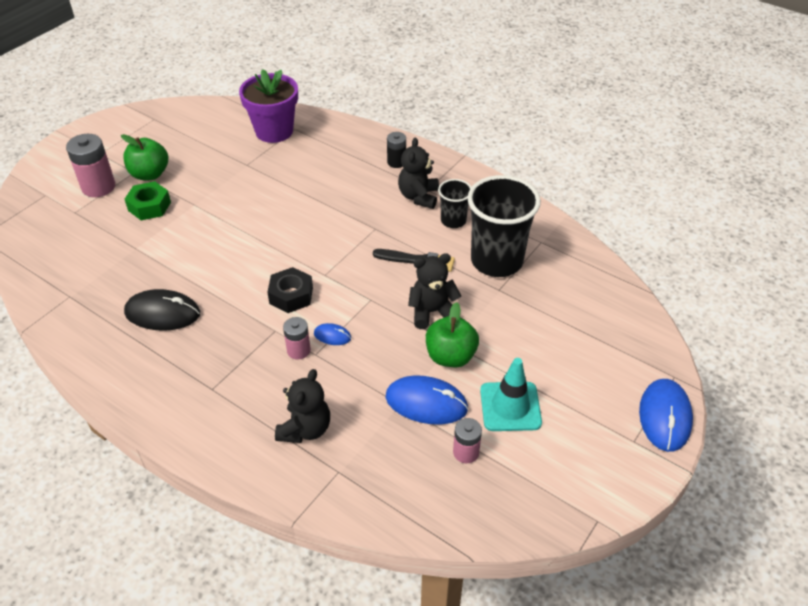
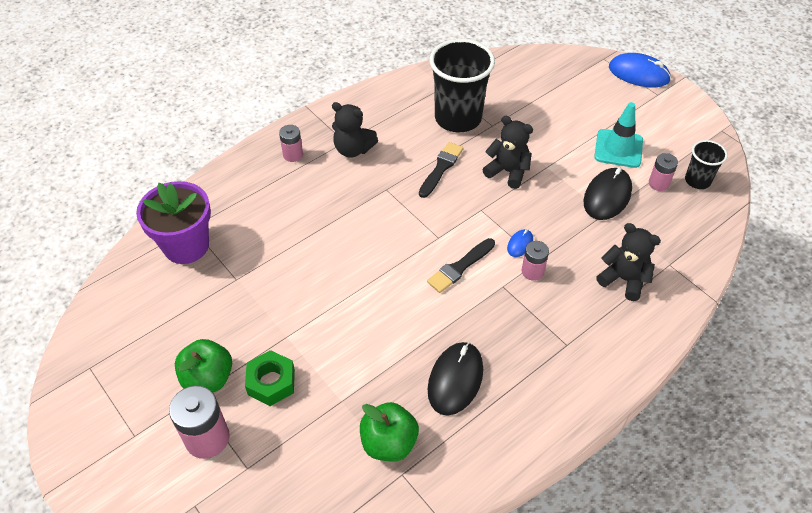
camera: 75 degrees left, 5 degrees up
black nut [267,267,313,313] -> black brush [427,238,495,293]
blue mouse [386,376,468,425] -> black mouse [584,167,632,220]
black battery [387,132,406,168] -> pink battery [279,125,303,162]
black teddy bear [408,253,461,329] -> black teddy bear turned 120 degrees clockwise [482,116,533,189]
green apple [426,302,479,367] -> green apple moved to [360,402,419,462]
black cup [438,179,471,228] -> black cup moved to [685,140,728,189]

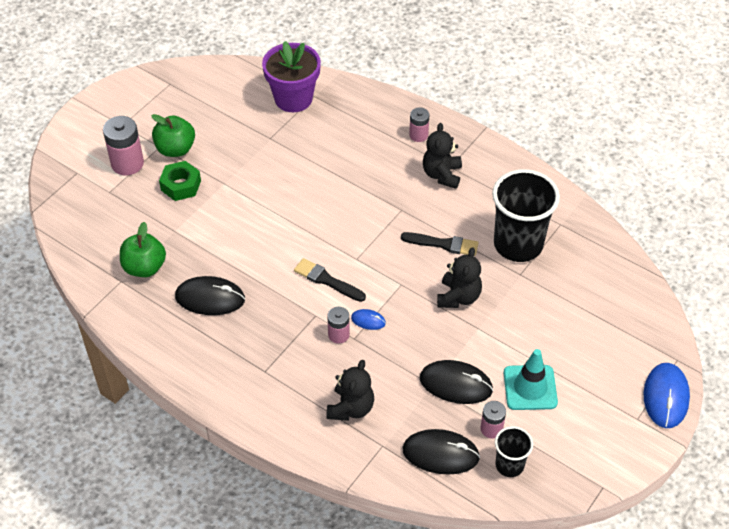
camera: 75 degrees right, 0 degrees up
none -> black mouse [402,429,480,474]

